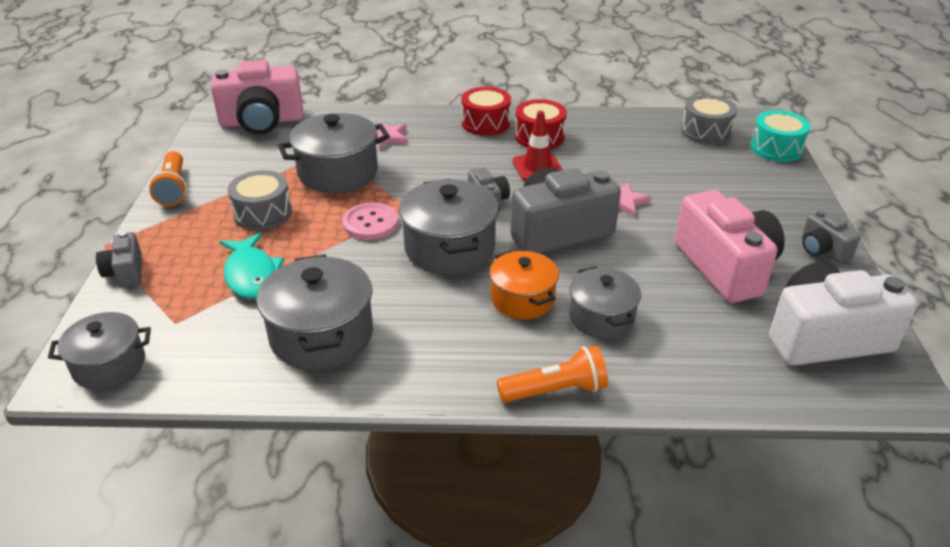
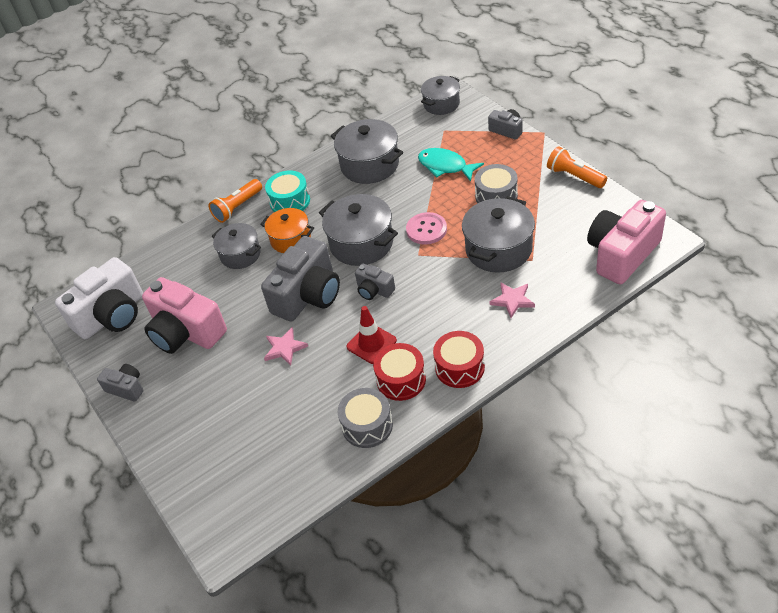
camera: 150 degrees right, 10 degrees up
grey drum [681,95,737,145] -> grey drum moved to [338,388,393,448]
turquoise drum [750,110,811,162] -> turquoise drum moved to [265,170,310,212]

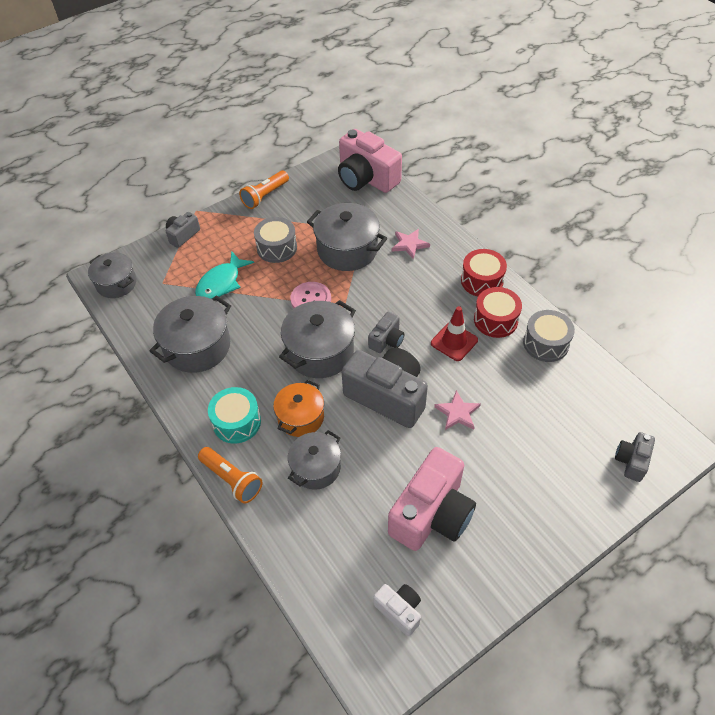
camera: 95 degrees left, 5 degrees up
white camera [55,257,143,339] -> white camera [373,584,421,636], size x0.49
grey camera [97,364,144,402] -> grey camera moved to [615,432,655,482]

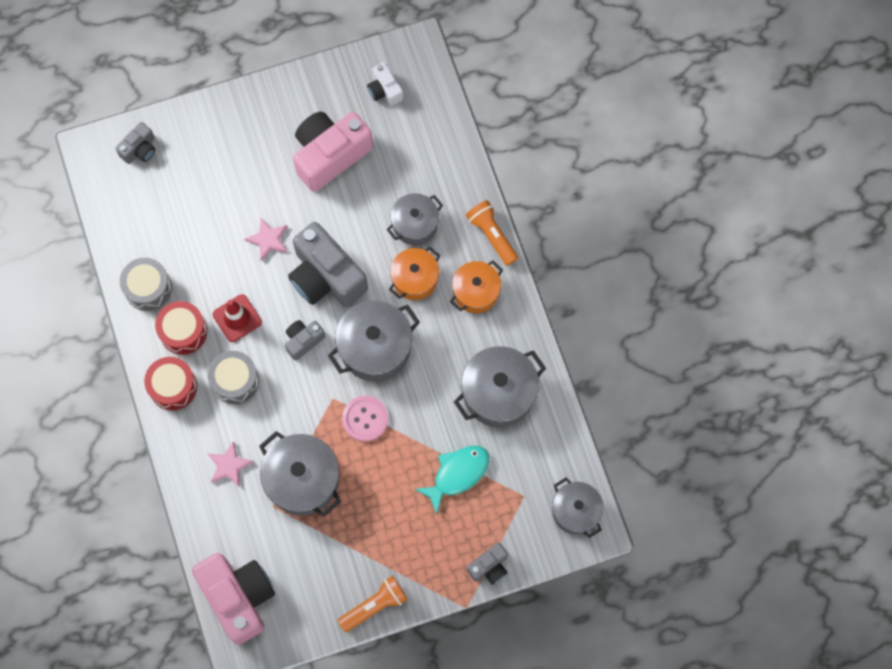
camera: 165 degrees left, 20 degrees up
turquoise drum [208,387,261,444] -> orange pot [450,261,503,313]
grey drum [254,217,297,263] -> grey drum moved to [208,351,259,404]

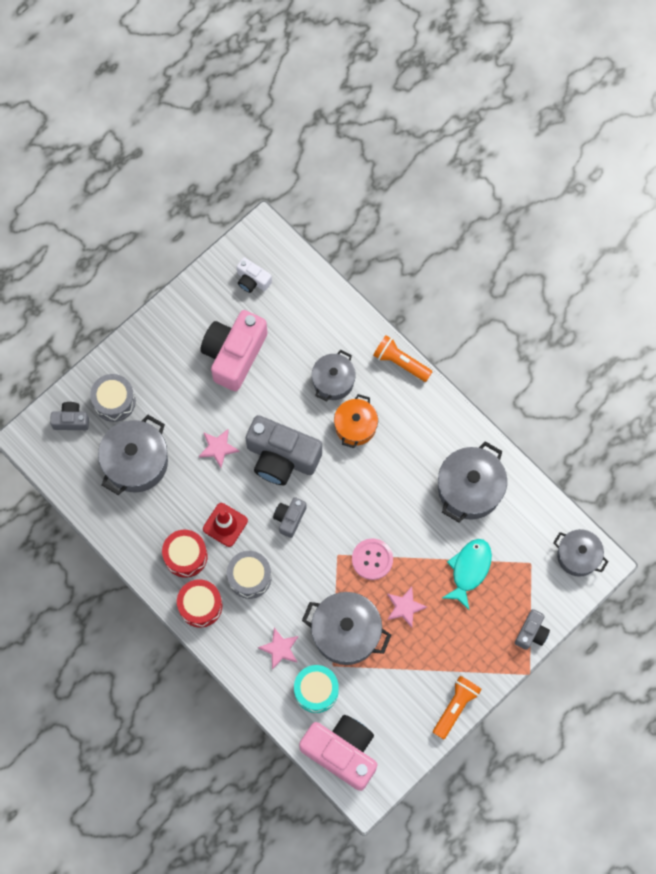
camera: 25 degrees left, 0 degrees up
grey camera [115,122,155,164] -> grey camera turned 105 degrees counterclockwise [50,402,89,430]
grey drum [120,258,172,311] -> grey drum moved to [90,374,136,422]
grey pot [328,300,420,381] -> grey pot moved to [98,415,168,495]
orange pot [450,261,503,313] -> none
none -> turquoise drum [294,665,339,713]
none -> pink star [387,587,427,628]

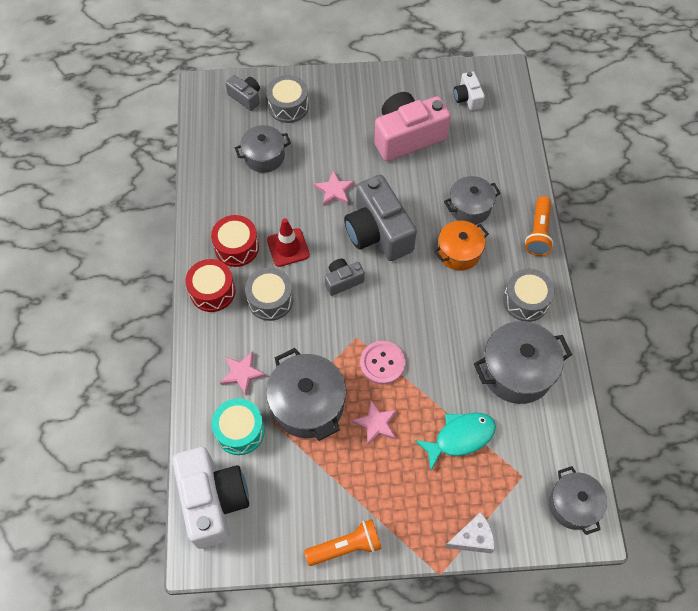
camera: 40 degrees right, 10 degrees down
grey pot [98,415,168,495] -> grey pot [235,125,291,173], size x0.65
pink camera [299,715,377,791] -> white camera [172,447,249,549]
orange flashlight [373,335,433,382] -> orange flashlight turned 150 degrees counterclockwise [525,196,553,256]
grey camera [515,609,550,650] -> white cheese [445,512,495,554]
none -> grey drum [503,269,555,322]

